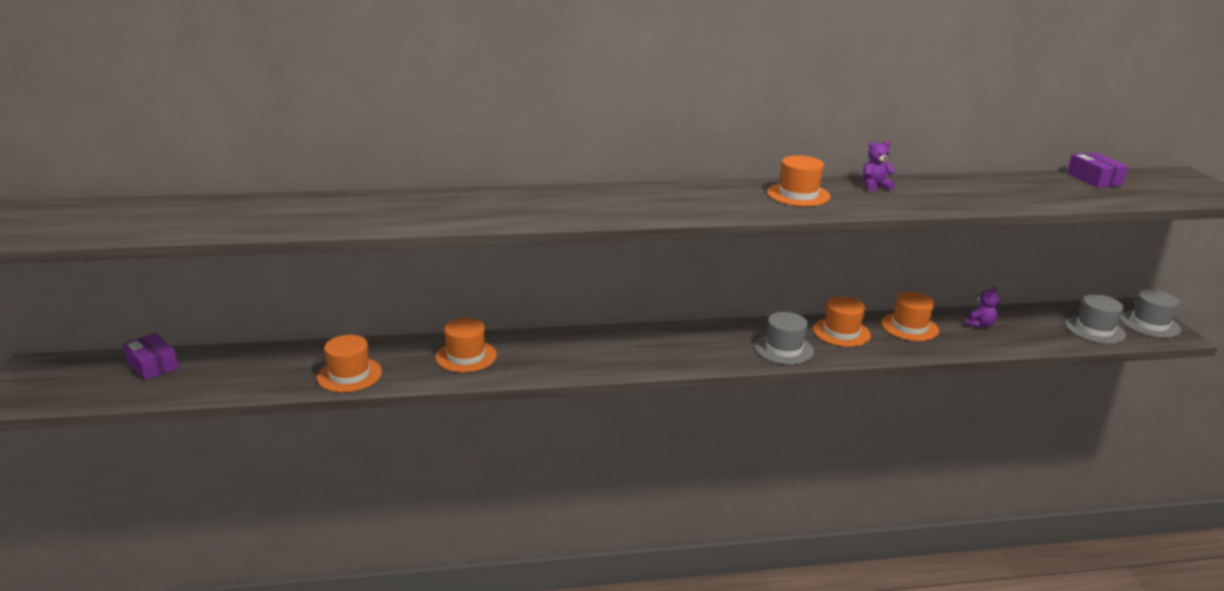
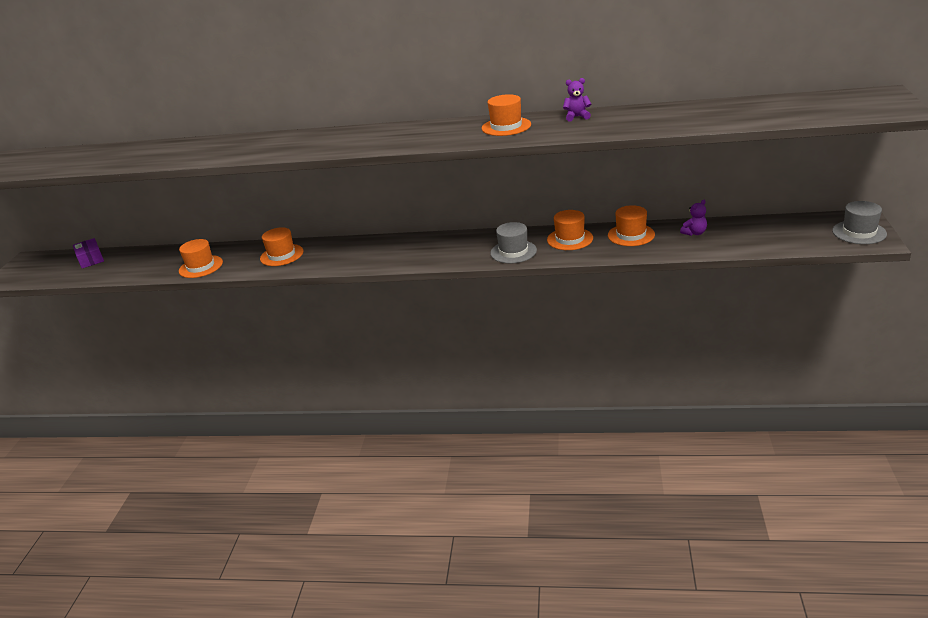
camera: 20 degrees right, 5 degrees up
grey hat [1065,294,1126,344] -> none
purple box [1067,152,1128,188] -> none

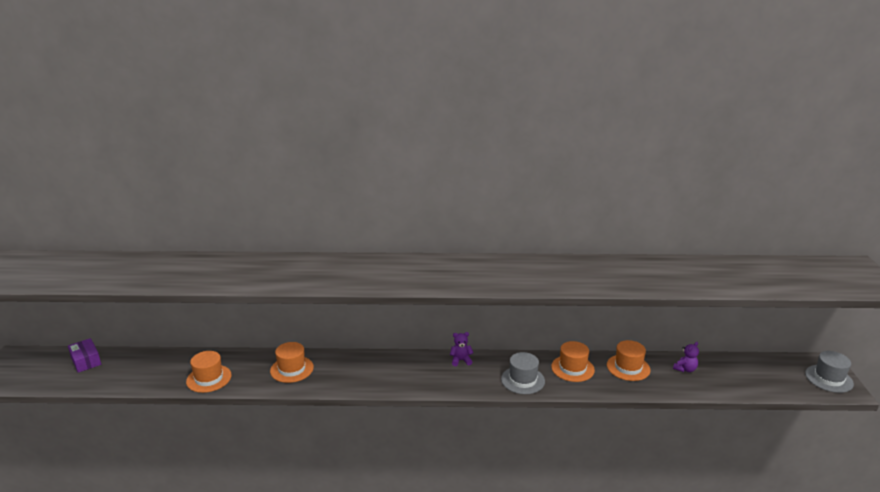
camera: 10 degrees left, 5 degrees down
orange hat [482,94,531,136] -> none
purple teddy bear [563,78,591,121] -> purple teddy bear moved to [450,332,473,366]

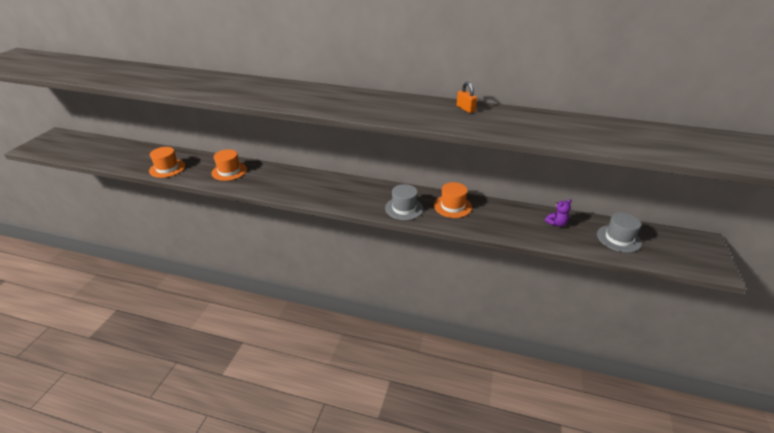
camera: 15 degrees right, 10 degrees up
purple box [68,338,101,373] -> none
purple teddy bear [450,332,473,366] -> none
orange hat [607,340,650,381] -> none
grey hat [805,351,854,393] -> grey hat moved to [597,213,642,253]
none -> orange padlock [456,82,477,113]

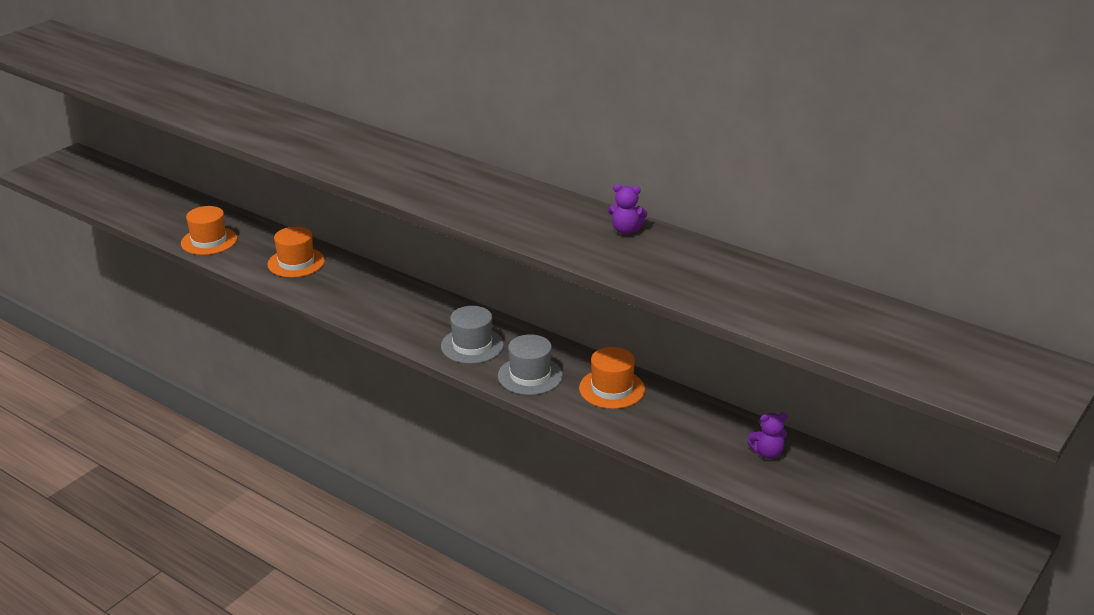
camera: 20 degrees right, 5 degrees down
orange padlock [456,82,477,113] -> purple teddy bear [608,184,648,234]
grey hat [597,213,642,253] -> grey hat moved to [441,306,504,364]

